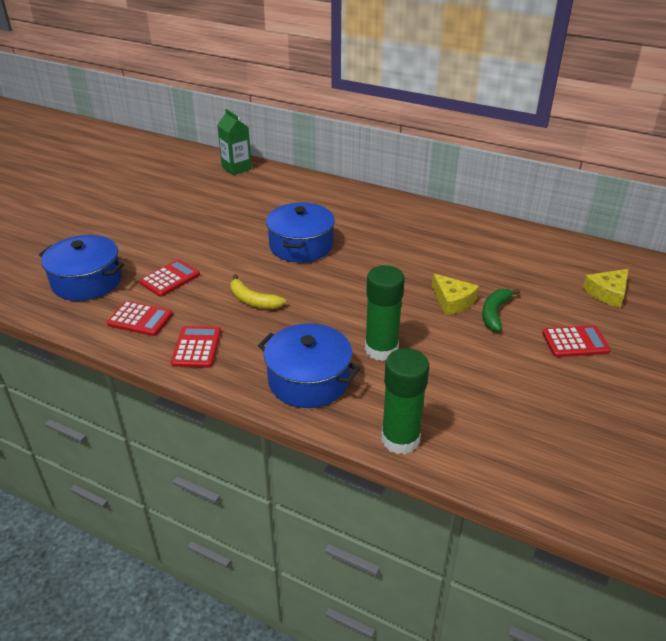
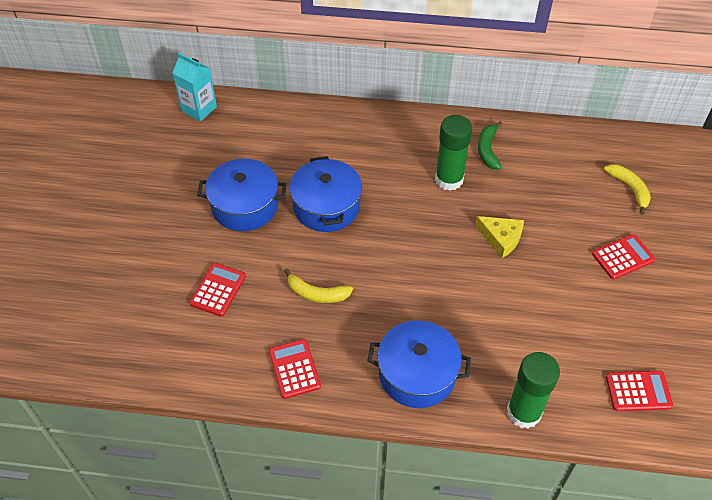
camera: 20 degrees left, 15 degrees up
blue pot [39,235,124,301] -> blue pot moved to [197,158,287,231]
red calculator [107,301,173,336] -> red calculator moved to [606,371,673,411]
green carton [217,109,252,175] -> turquoise carton [173,53,217,121]
green glue stick [365,265,405,361] -> green glue stick moved to [435,115,472,191]
green banana [482,289,520,332] -> green banana moved to [478,121,502,170]
yellow cheese [583,269,629,308] -> yellow banana [604,164,651,215]

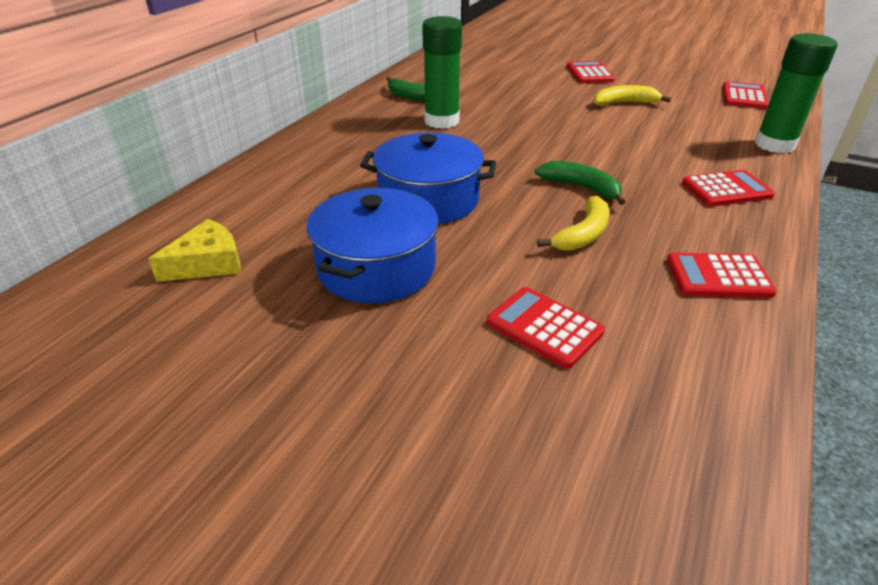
camera: 70 degrees left, 15 degrees down
turquoise carton [173,53,217,121] -> none
blue pot [367,320,471,408] -> red calculator [682,170,775,207]
yellow cheese [475,216,524,258] -> yellow cheese moved to [148,219,241,282]
yellow banana [604,164,651,215] -> yellow banana moved to [594,85,671,106]
none -> green banana [535,161,625,205]

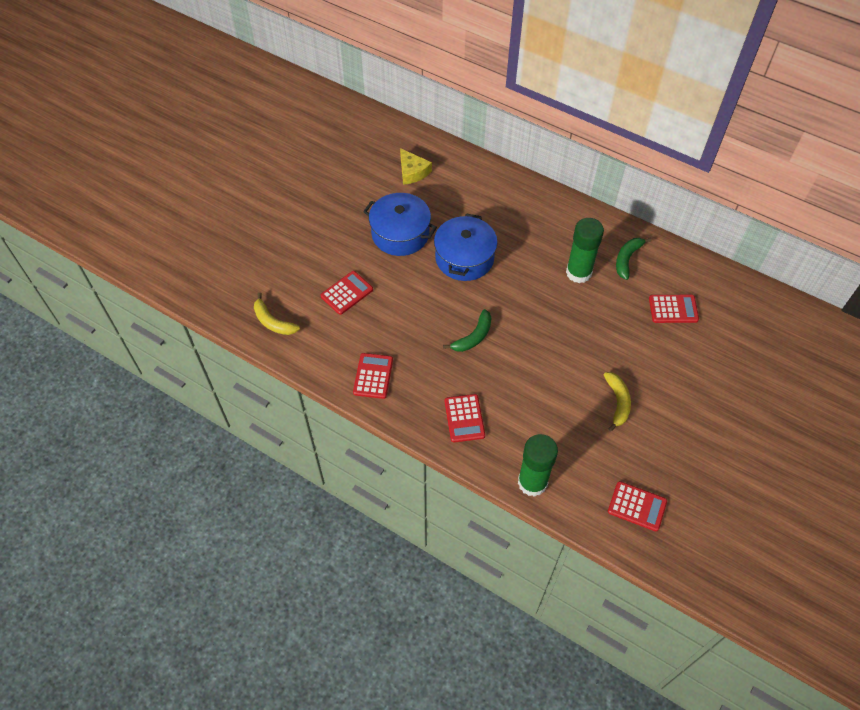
camera: 95 degrees right, 20 degrees up
yellow banana [537,196,609,251] -> yellow banana moved to [254,293,300,335]
red calculator [567,61,615,83] -> red calculator moved to [649,295,699,323]

